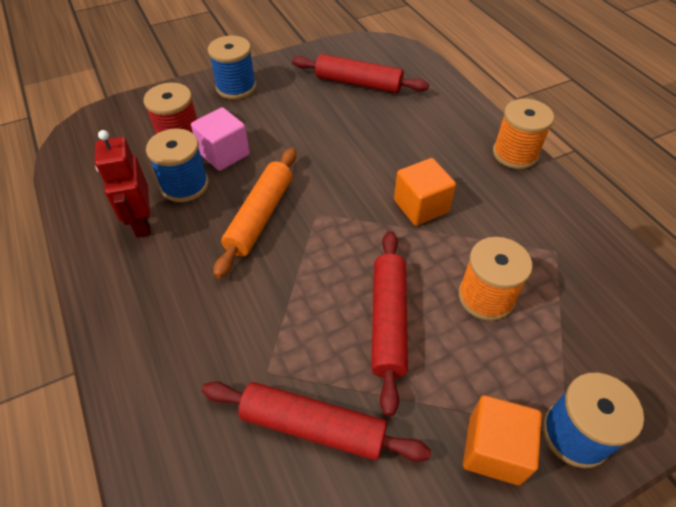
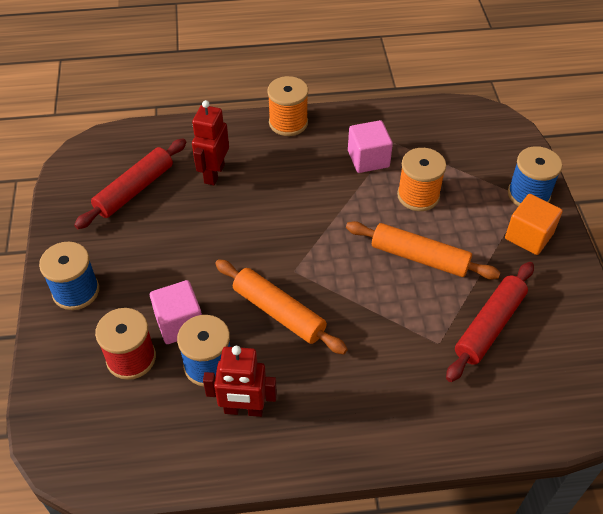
camera: 70 degrees left, 0 degrees up
red rolling pin [371,231,408,416] -> orange rolling pin [346,221,500,280]
orange cube [394,158,456,226] -> none
none -> red robot [192,100,229,185]
none -> pink cube [348,120,393,173]

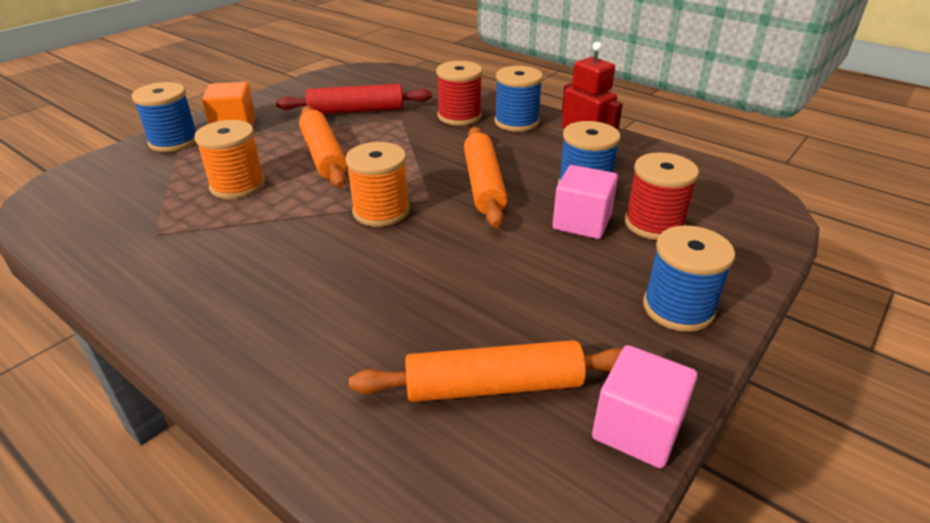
camera: 135 degrees left, 15 degrees down
red rolling pin [74,138,186,229] -> orange rolling pin [349,340,622,402]
red robot [192,100,229,185] -> none
orange spool [267,76,308,136] -> orange spool moved to [345,142,410,227]
pink cube [348,120,393,173] -> pink cube moved to [592,345,697,468]
none -> red spool [436,61,482,126]
none -> blue spool [494,66,543,132]

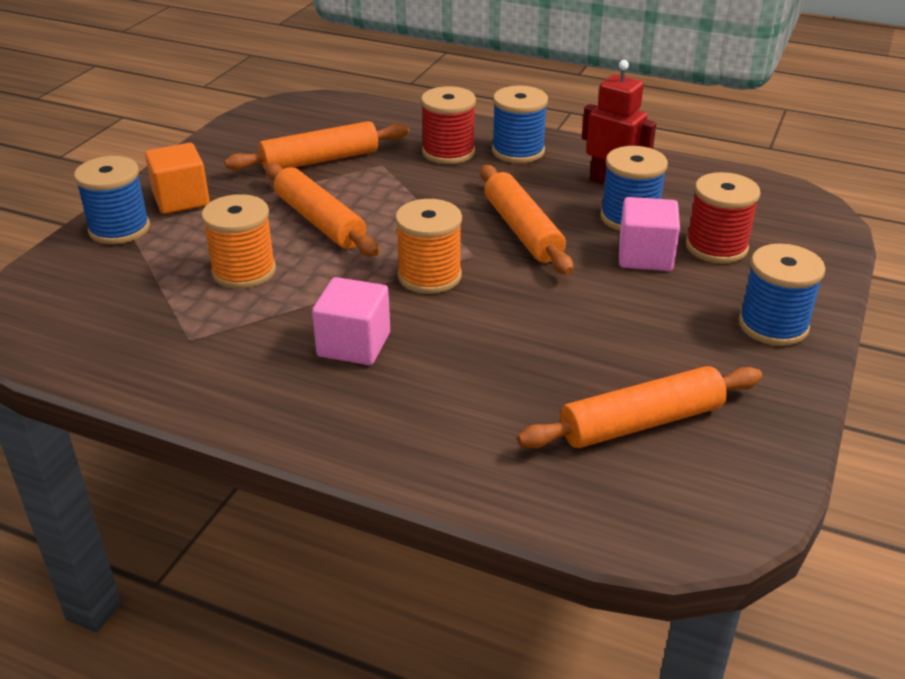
camera: 15 degrees left, 0 degrees up
red rolling pin [276,84,432,114] -> orange rolling pin [224,121,409,170]
pink cube [592,345,697,468] -> pink cube moved to [312,277,390,365]

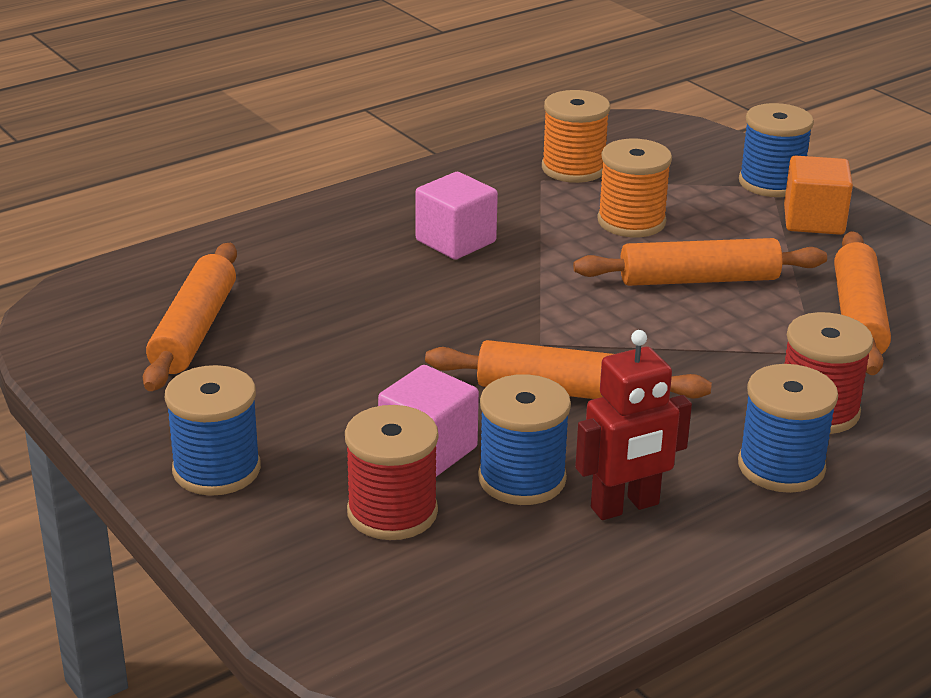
camera: 120 degrees right, 5 degrees down
orange spool [395,199,462,294] -> orange spool moved to [542,90,610,183]

